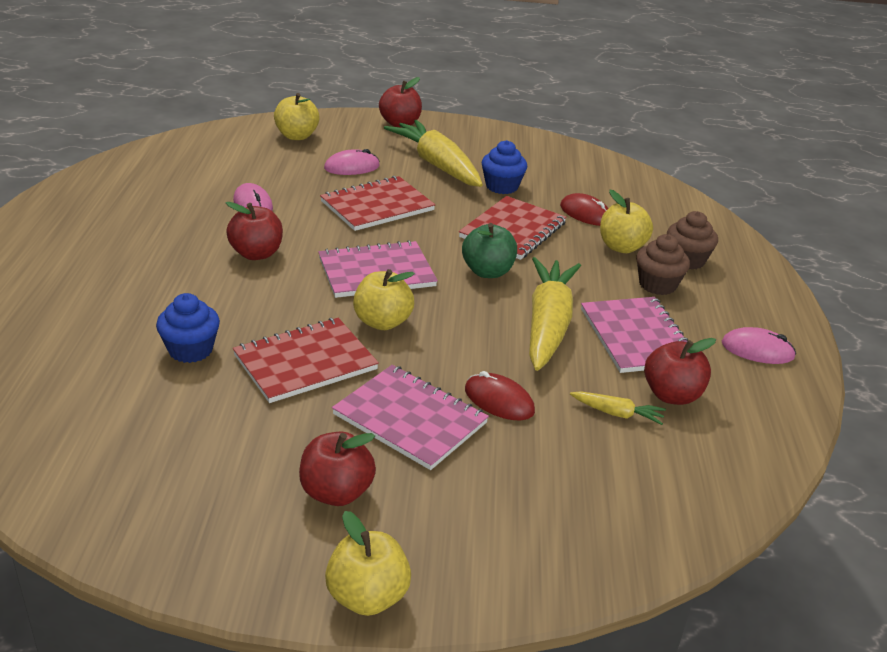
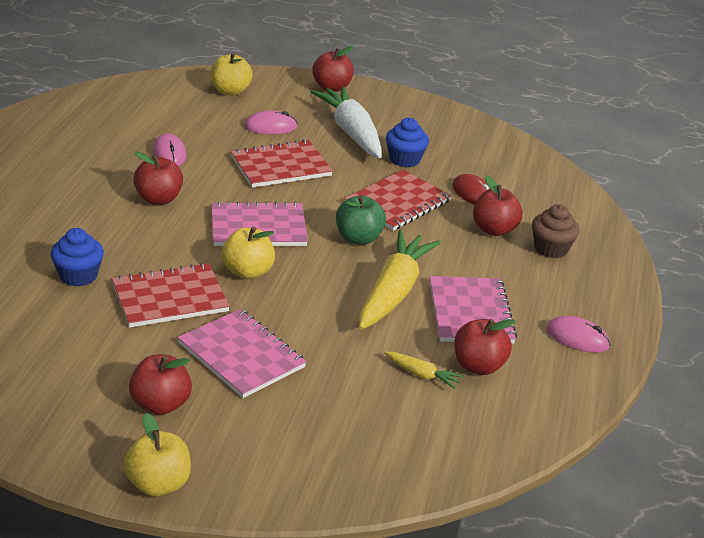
camera: 10 degrees right, 0 degrees up
yellow carrot [384,120,483,187] -> white carrot [310,86,382,158]
red mouse [465,371,535,421] -> none
yellow apple [600,190,653,253] -> red apple [473,175,522,236]
brown cupcake [636,234,690,295] -> none

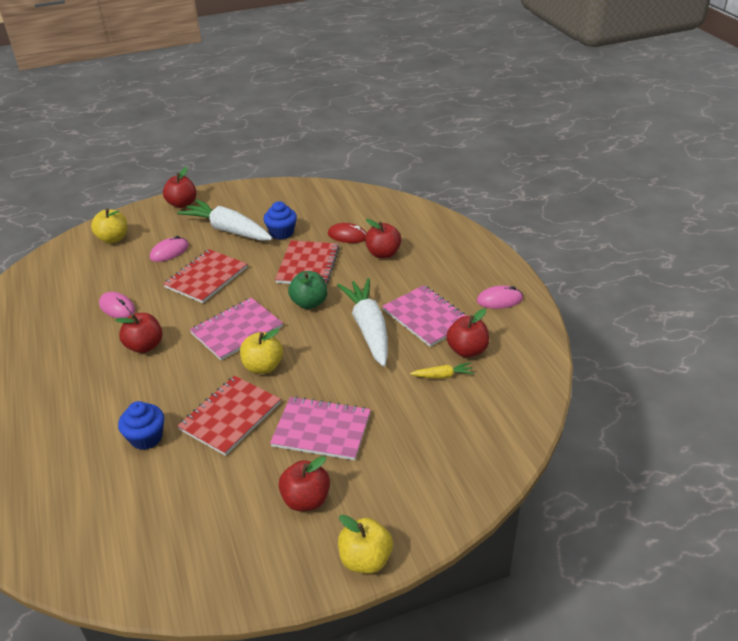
camera: 30 degrees left, 5 degrees up
yellow carrot [359,230,441,330] -> white carrot [337,278,388,367]
brown cupcake [532,204,580,258] -> none

